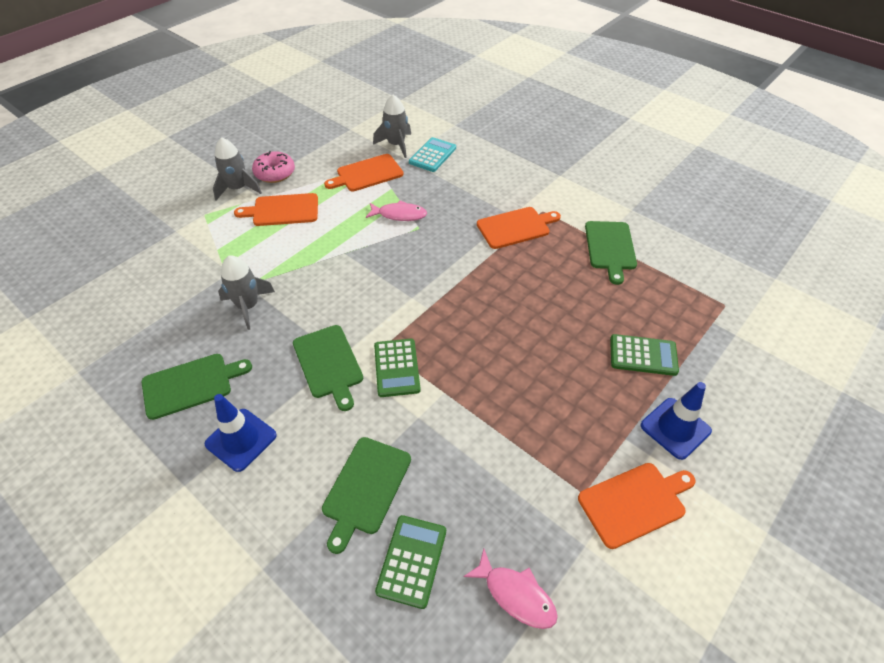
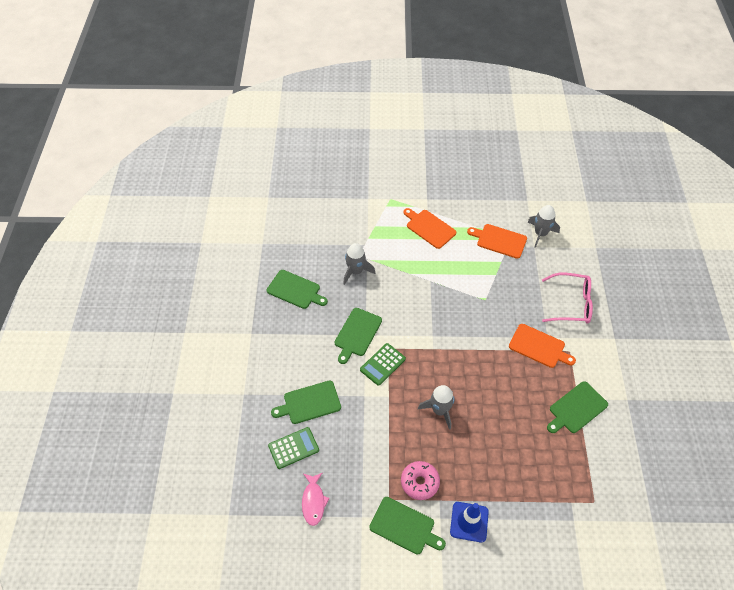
camera: 50 degrees right, 5 degrees up
blue traffic cone [204,394,277,472] -> none
grey rocket [213,137,262,200] -> grey rocket moved to [418,385,454,430]
pink donut [252,151,295,183] -> pink donut moved to [401,461,440,500]
pink fish [366,200,427,221] -> none
turquoise calculator [409,137,456,172] -> none
orange cutting board [578,463,696,549] -> green cutting board [369,497,446,554]
green calculator [610,334,679,376] -> none
none -> pink glasses [542,273,593,323]

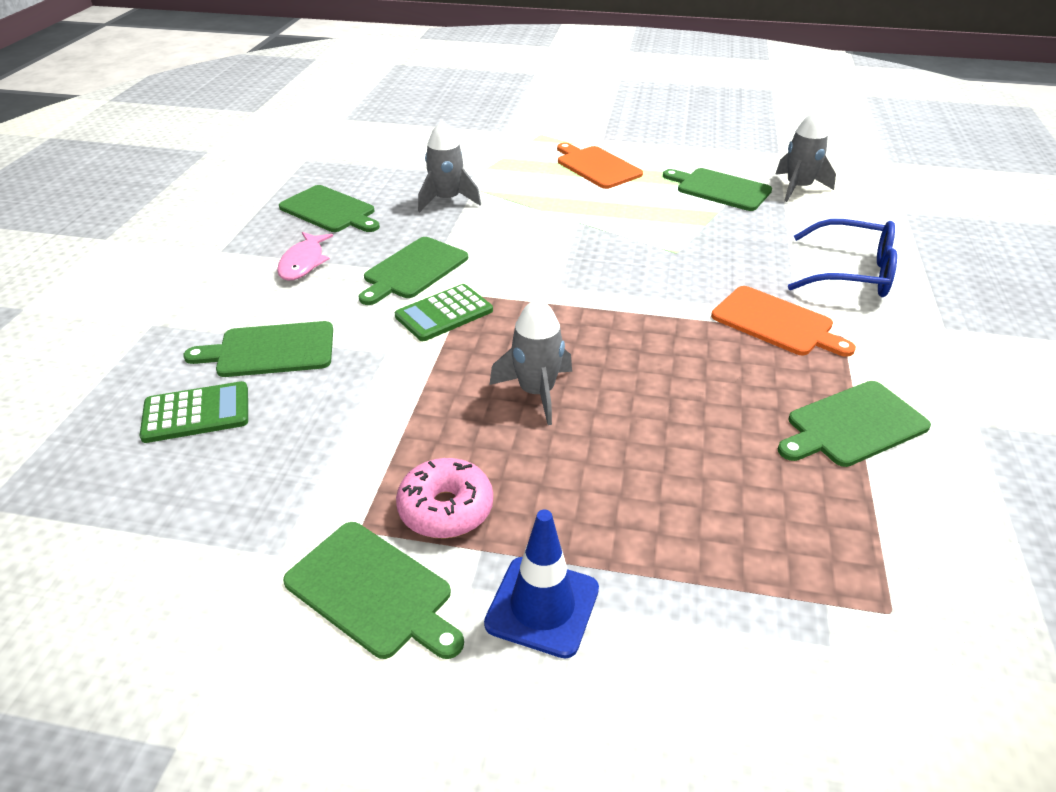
camera: 10 degrees right, 15 degrees down
pink fish [302,473,329,526] -> pink fish moved to [277,232,333,281]
orange cutting board [467,224,527,259] -> green cutting board [663,168,772,211]
pink glasses [542,273,593,323] -> blue glasses [788,219,897,297]

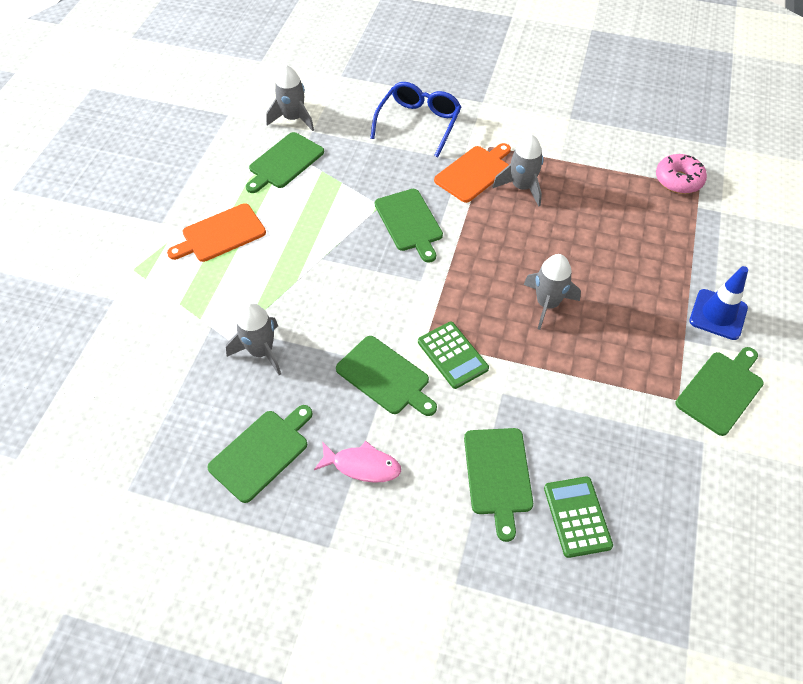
camera: 85 degrees left, 15 degrees up
pink donut [396,458,493,538] -> pink donut moved to [656,154,707,194]
green cutting board [778,381,931,467] -> green cutting board moved to [375,189,443,263]
none -> grey rocket [492,134,544,206]

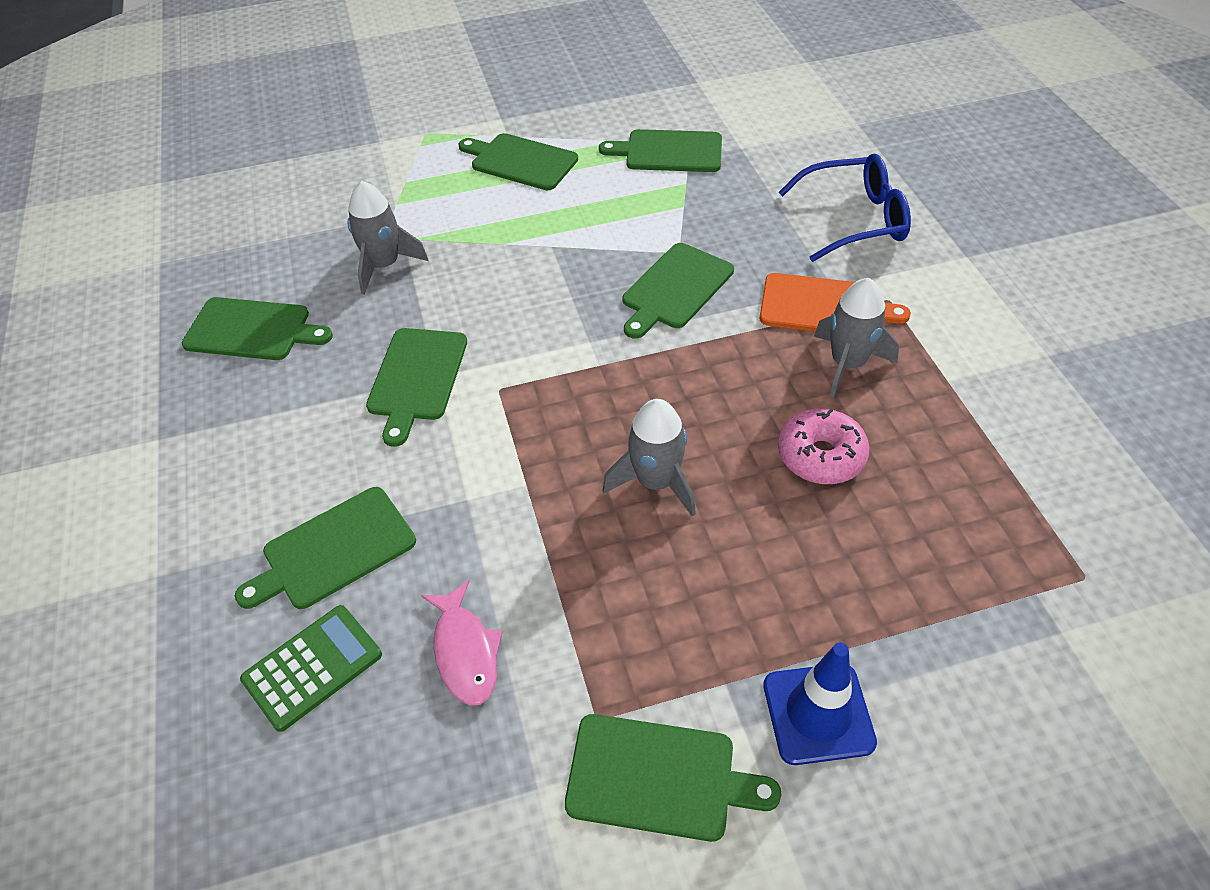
camera: 60 degrees right, 5 degrees down
orange cutting board [167,203,266,262] -> green cutting board [459,133,578,190]
grey rocket [266,65,314,131] -> none
pink fish [314,441,401,483] -> pink fish moved to [421,580,503,706]
green calculator [418,322,489,389] -> none
pink donut [656,154,707,194] -> pink donut moved to [778,409,870,484]

